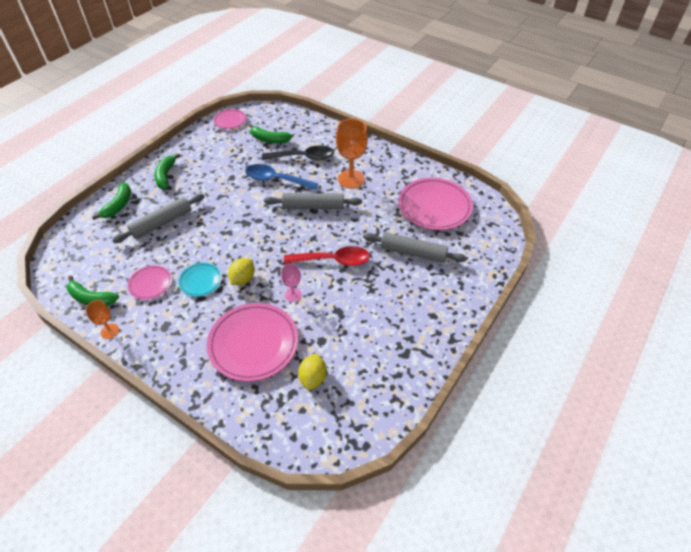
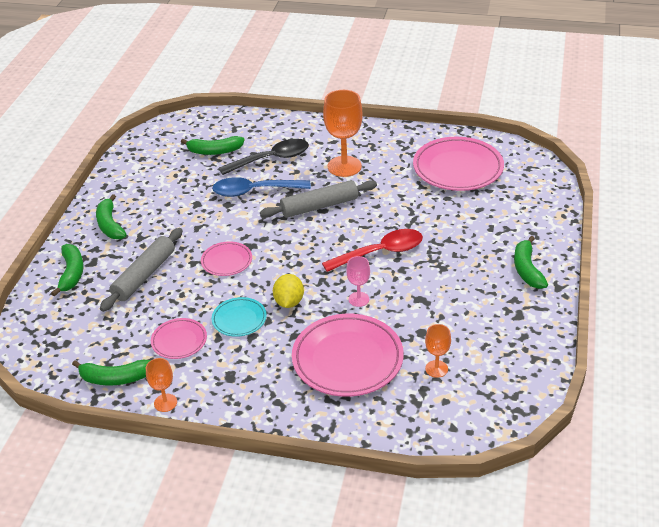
camera: 20 degrees left, 10 degrees down
pink plate [213,109,246,129] -> pink plate moved to [201,241,252,276]
yellow lemon [298,353,327,390] -> orange goblet [425,324,451,378]
grey rolling pin [363,232,467,263] -> none
none -> green banana [514,236,548,289]

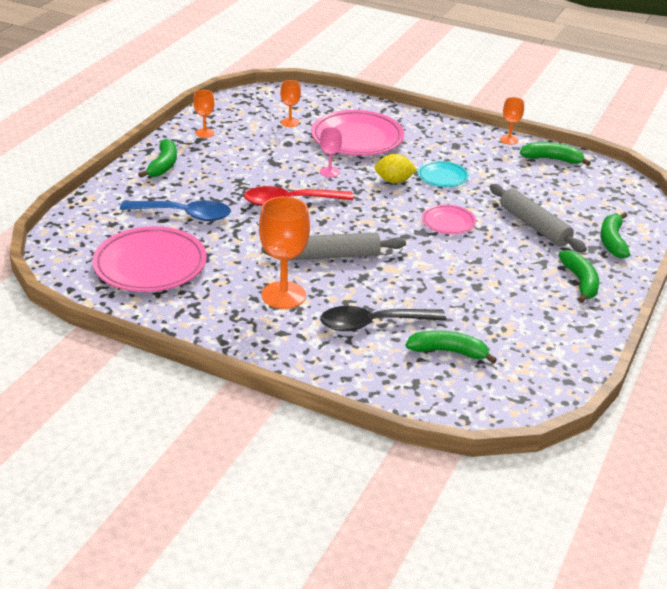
camera: 170 degrees left, 5 degrees down
grey rolling pin [100,228,183,312] -> grey rolling pin turned 75 degrees counterclockwise [490,184,587,253]
pink plate [151,318,207,359] -> none
blue spoon [212,177,311,197] -> blue spoon moved to [120,200,231,221]
yellow lemon [273,274,304,308] -> yellow lemon turned 75 degrees clockwise [374,154,417,183]
none -> orange goblet [193,90,215,138]

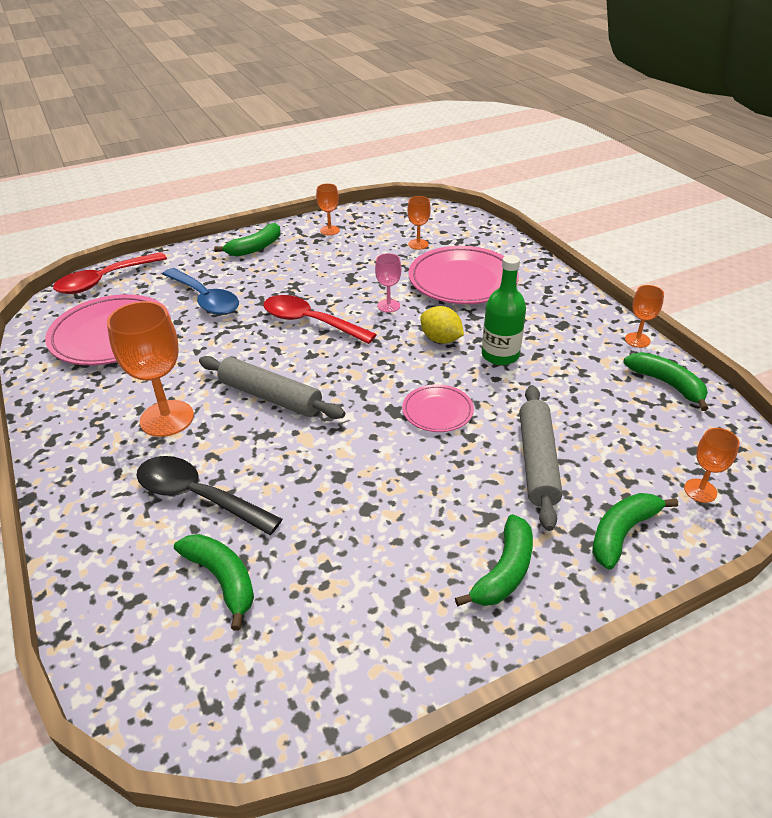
camera: 40 degrees right, 5 degrees up
turquoise plate [418,161,469,187] -> green bottle [482,255,526,365]
none -> red spoon [53,252,167,294]
none -> orange goblet [684,428,740,503]

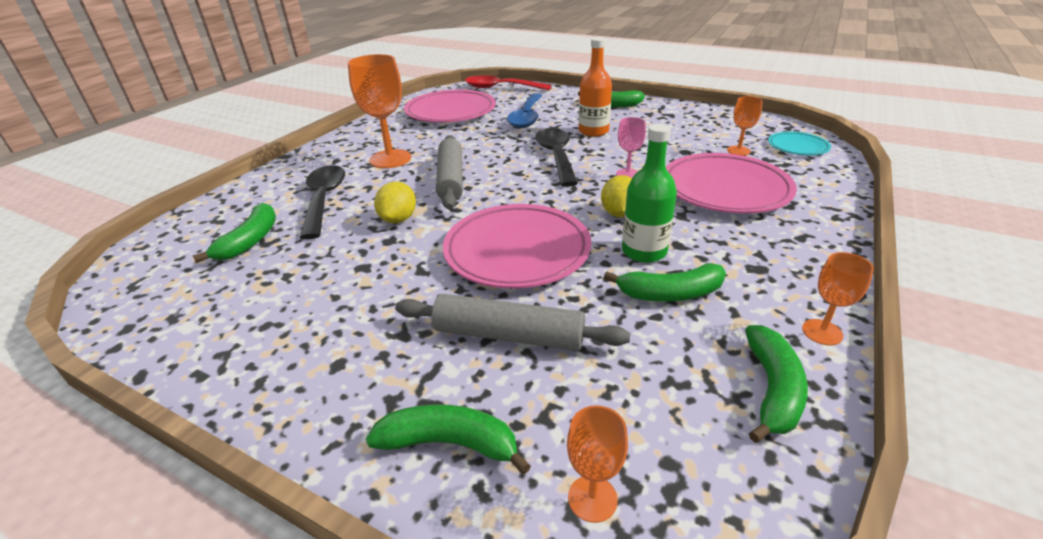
camera: 55 degrees right, 5 degrees down
red spoon [263,295,377,344] -> black spoon [535,128,578,187]
orange goblet [316,183,340,235] -> none
pink plate [402,384,474,432] -> pink plate [443,204,592,289], size x1.93
green banana [455,514,533,607] -> green banana moved to [604,263,726,302]
grey rolling pin [520,385,563,531] -> grey rolling pin turned 45 degrees clockwise [395,294,630,351]
none -> yellow lemon [374,182,416,223]
none -> orange bottle [579,37,612,137]
none -> turquoise plate [768,131,831,155]

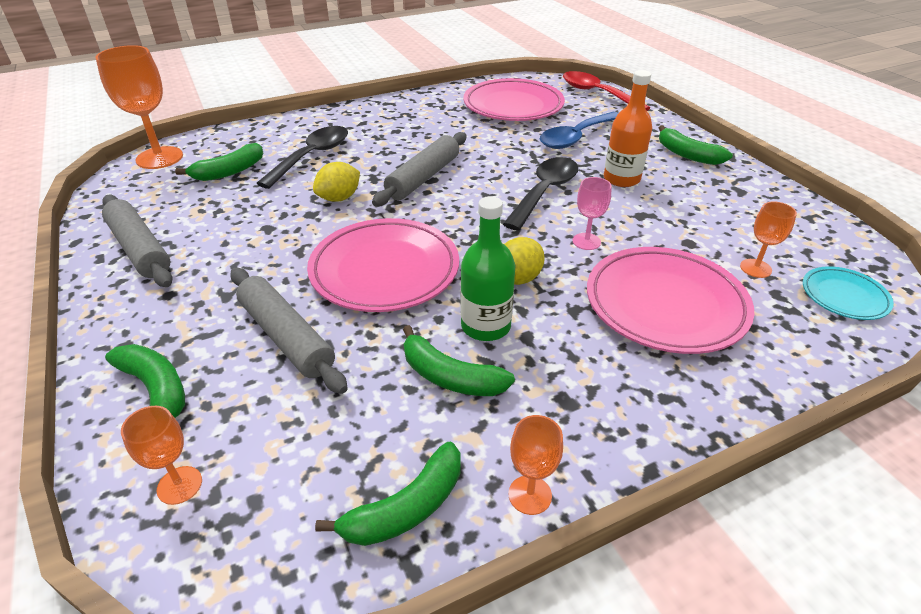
camera: 35 degrees right, 5 degrees up
orange goblet [348,54,411,168] -> orange goblet moved to [96,45,183,169]
none -> grey rolling pin [102,194,173,287]

